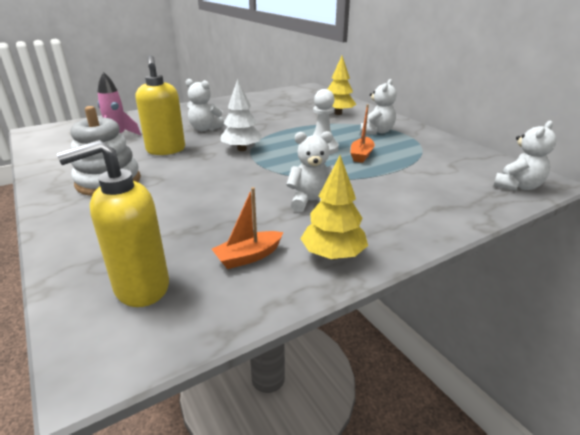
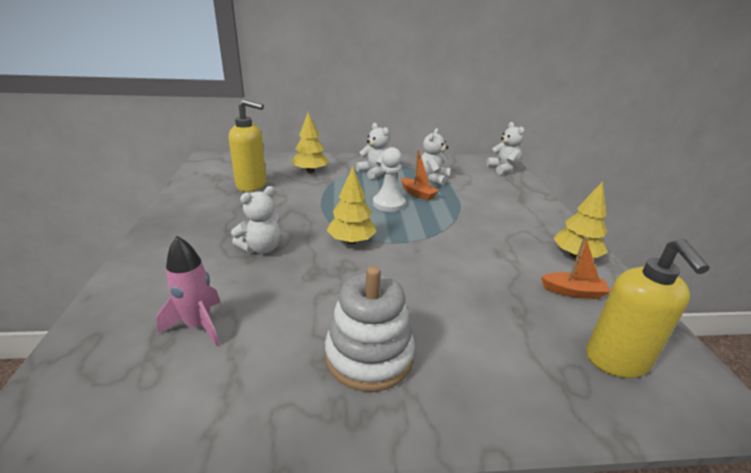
camera: 65 degrees left, 0 degrees up
yellow soap dispenser [136,55,185,155] -> yellow soap dispenser moved to [229,99,266,192]
orange boat [212,187,283,269] -> orange boat turned 75 degrees counterclockwise [541,236,610,299]
white tree [221,79,263,151] -> yellow tree [327,167,377,244]
white teddy bear [287,131,334,212] -> white teddy bear moved to [421,128,450,186]

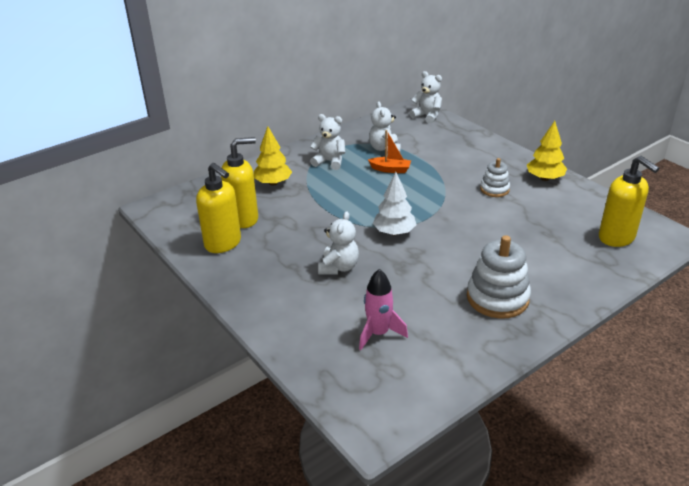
camera: 30 degrees left, 5 degrees up
yellow tree [327,167,377,244] -> white tree [373,172,416,235]
white pawn [373,147,405,212] -> none
orange boat [541,236,610,299] -> none
none -> yellow soap dispenser [196,163,241,253]
none -> white stacking toy [480,158,510,197]

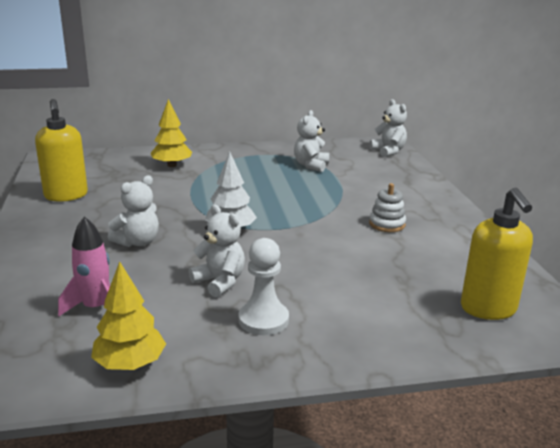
camera: 25 degrees right, 10 degrees down
yellow soap dispenser [221,137,258,228] -> none
white teddy bear [310,114,345,170] -> white teddy bear moved to [189,204,245,297]
orange boat [368,130,411,173] -> none
white stacking toy [467,235,531,319] -> white pawn [238,238,289,335]
yellow tree [527,121,567,181] -> yellow tree moved to [91,261,166,370]

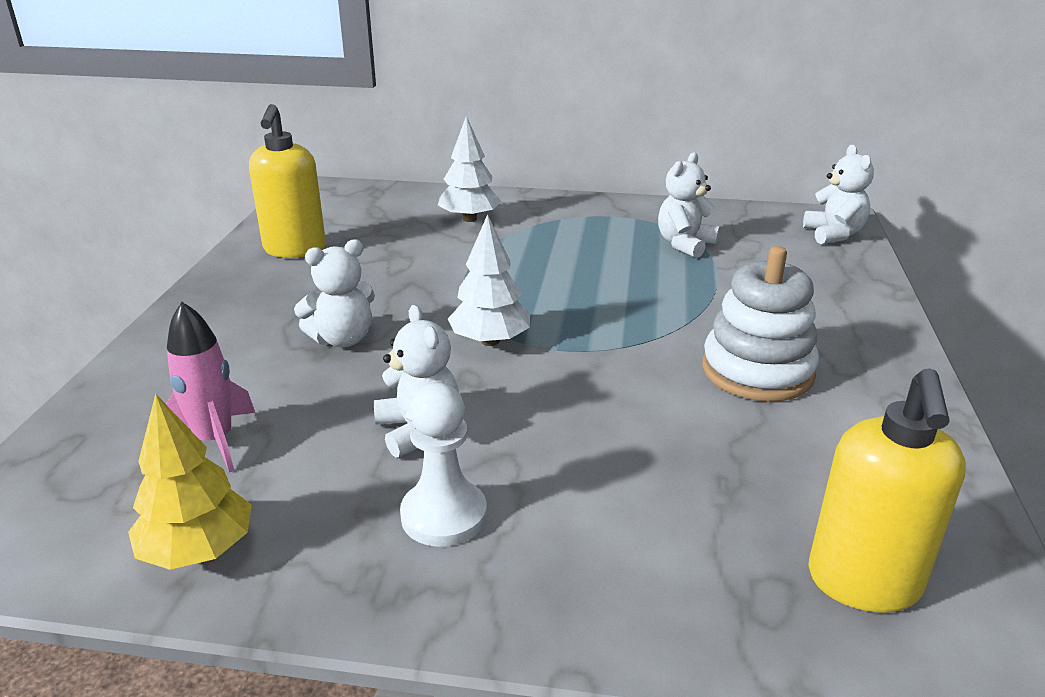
camera: 20 degrees right, 5 degrees up
yellow tree [151,99,192,167] -> white tree [438,116,502,222]
white stacking toy [369,183,406,232] -> white stacking toy [702,246,819,402], size x1.73

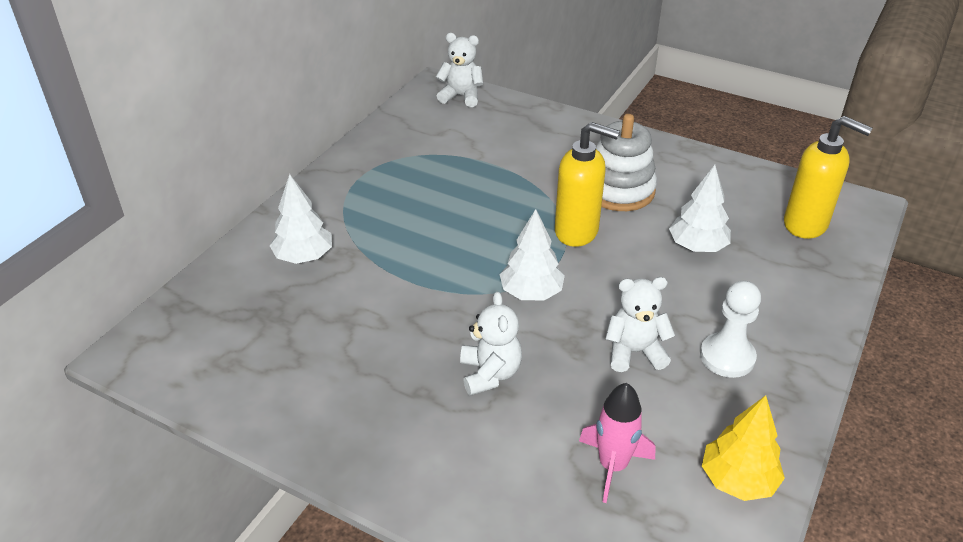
camera: 70 degrees left, 10 degrees up
yellow soap dispenser [249,104,326,258] -> yellow soap dispenser moved to [555,122,620,247]
white teddy bear [658,152,720,258] -> none
none -> white tree [669,165,731,252]

